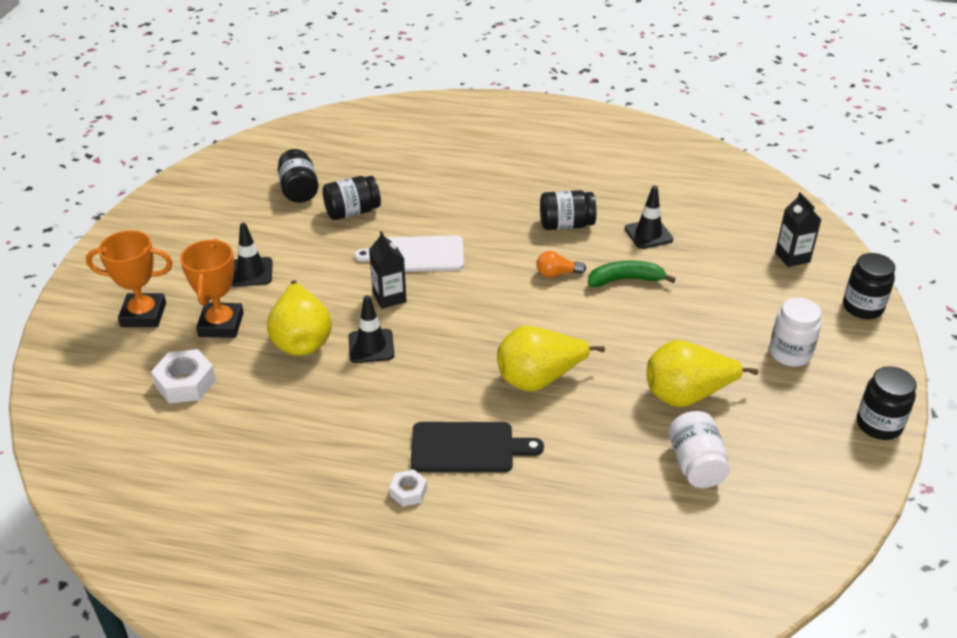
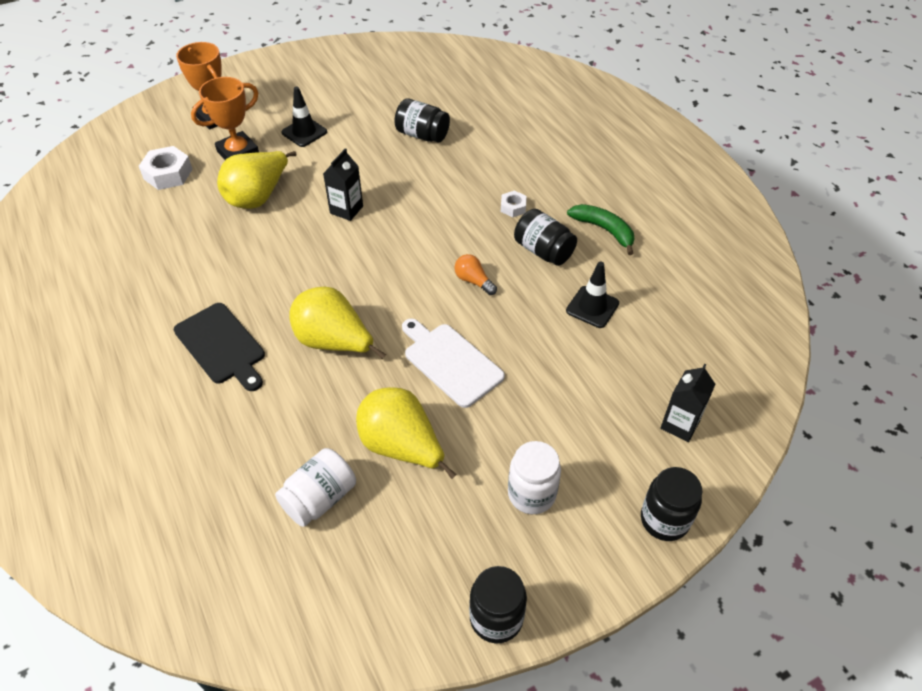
camera: 50 degrees right, 10 degrees up
black jar [278,149,318,203] -> none
black traffic cone [349,295,395,363] -> none
white cutting board [354,235,464,272] -> white cutting board moved to [402,318,505,408]
white nut [389,469,427,506] -> white nut moved to [501,190,527,217]
green banana [588,261,676,287] -> green banana moved to [567,204,634,255]

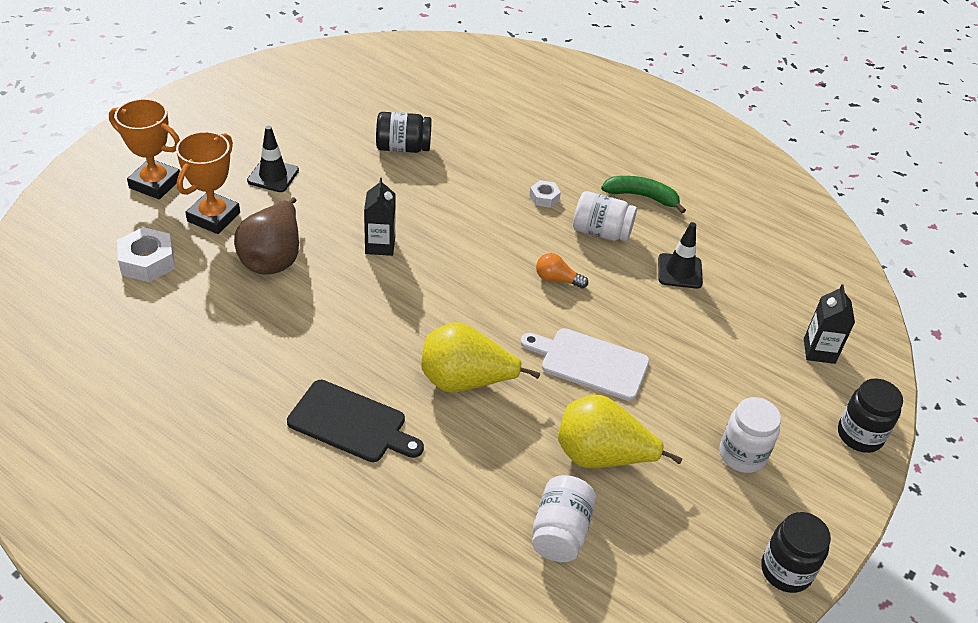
camera: 30 degrees left, 5 degrees down
yellow pear [217,151,296,209] -> brown pear [234,197,299,275]
black jar [514,209,577,266] -> white jar [573,191,637,242]

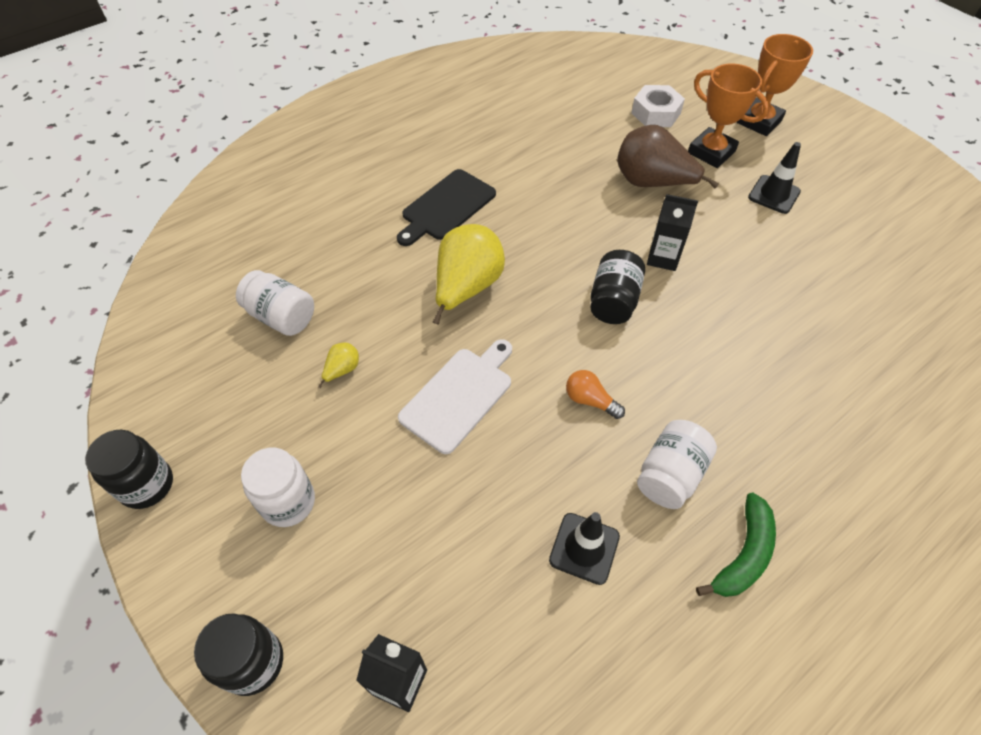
camera: 110 degrees right, 10 degrees up
black jar [376,112,432,153] -> black jar moved to [590,250,645,324]
white nut [529,180,561,208] -> none
orange light bulb [536,253,588,288] -> orange light bulb turned 90 degrees counterclockwise [566,370,625,419]
yellow pear [558,395,682,468] -> yellow pear [318,343,359,388], size x0.43

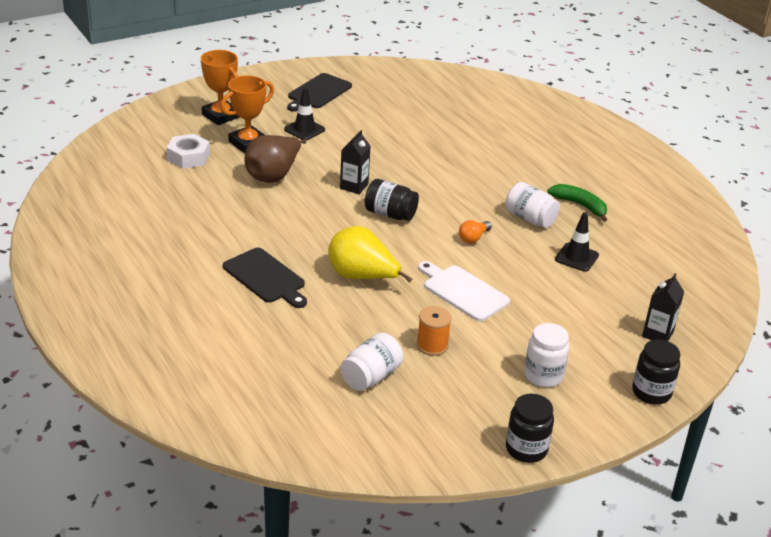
camera: 85 degrees left, 20 degrees down
yellow pear [318,343,359,388] -> orange spool [417,306,452,356]
none -> black cutting board [287,73,352,112]

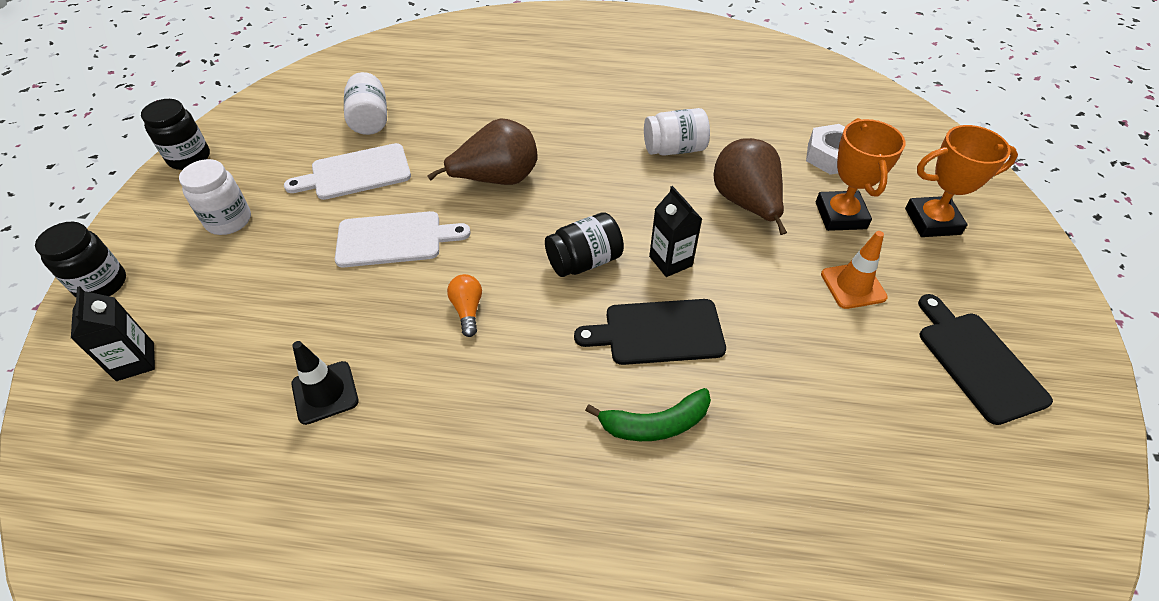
camera: 130 degrees right, 15 degrees up
black cutting board [223,248,307,308] -> black cutting board moved to [574,299,726,365]
black traffic cone [284,88,325,140] -> orange traffic cone [821,231,888,309]
yellow pear [328,226,412,283] -> brown pear [427,118,538,185]
orange spool [417,306,452,356] -> white cutting board [284,143,411,200]
white jar [505,182,560,228] -> white jar moved to [644,108,710,156]
green banana [547,184,607,222] -> green banana moved to [585,388,711,441]

